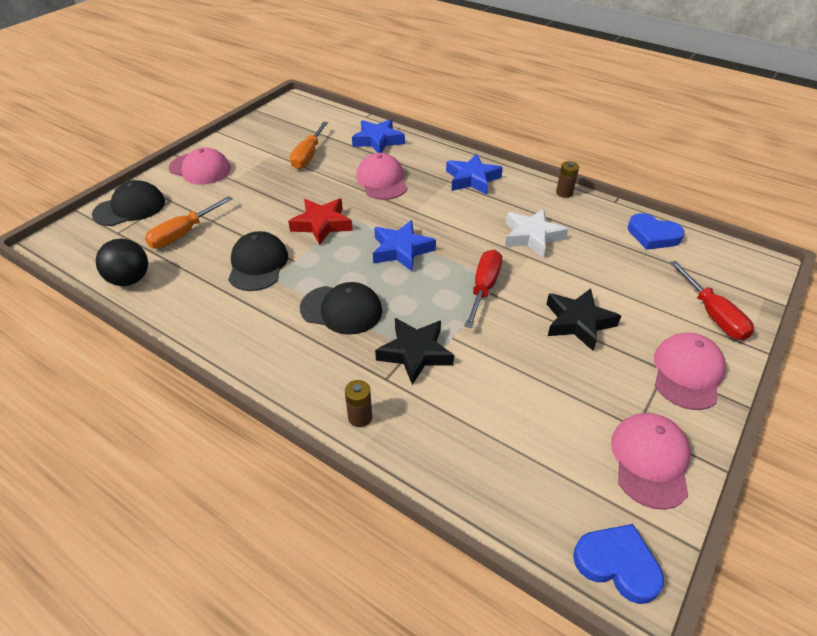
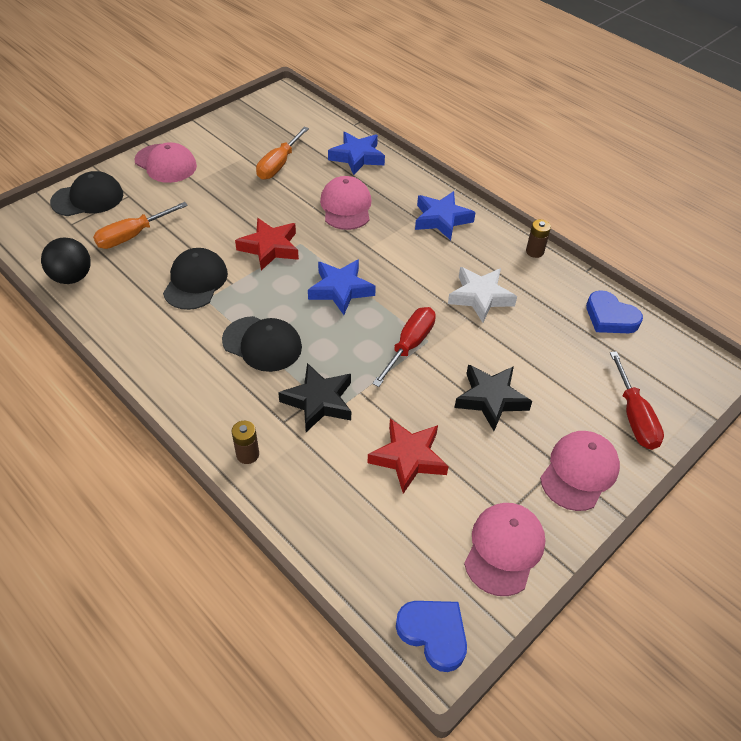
camera: 10 degrees right, 5 degrees up
none -> red star [367,418,449,494]

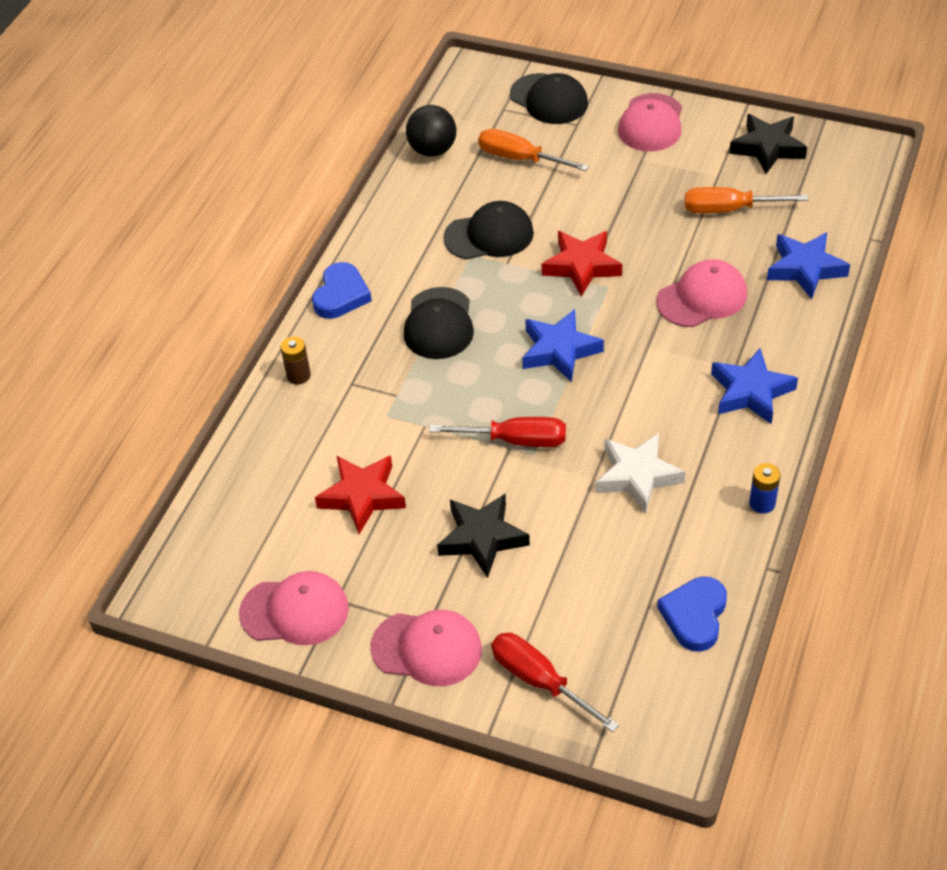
camera: 70 degrees right, 0 degrees up
black star [278,363,351,432] -> black star moved to [729,114,807,174]
blue heart [396,601,467,672] -> blue heart moved to [312,262,372,319]
brown battery [526,219,551,258] -> blue battery [749,463,780,514]
red screwdriver [610,351,664,450] -> red screwdriver turned 75 degrees clockwise [491,633,619,732]

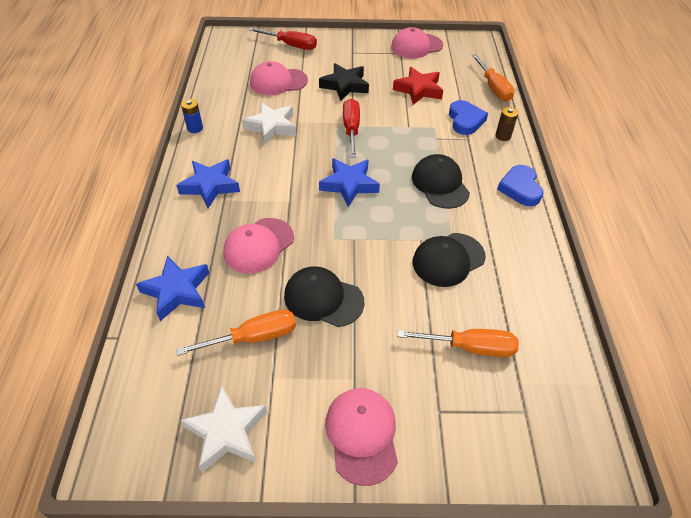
camera: 155 degrees right, 0 degrees up
pink cap [370,610,482,686] -> pink cap moved to [250,61,308,95]
black ball [406,105,456,157] -> none
red screwdriver [429,417,566,447] -> red screwdriver turned 105 degrees clockwise [343,99,360,158]
black cap [510,73,588,124] -> black cap moved to [284,267,365,327]
red star [542,231,622,297] -> none
blue heart [657,577,727,652] -> blue heart moved to [449,100,488,135]
black star [729,114,807,174] -> white star [181,385,267,472]
none -> orange screwdriver [471,54,515,101]

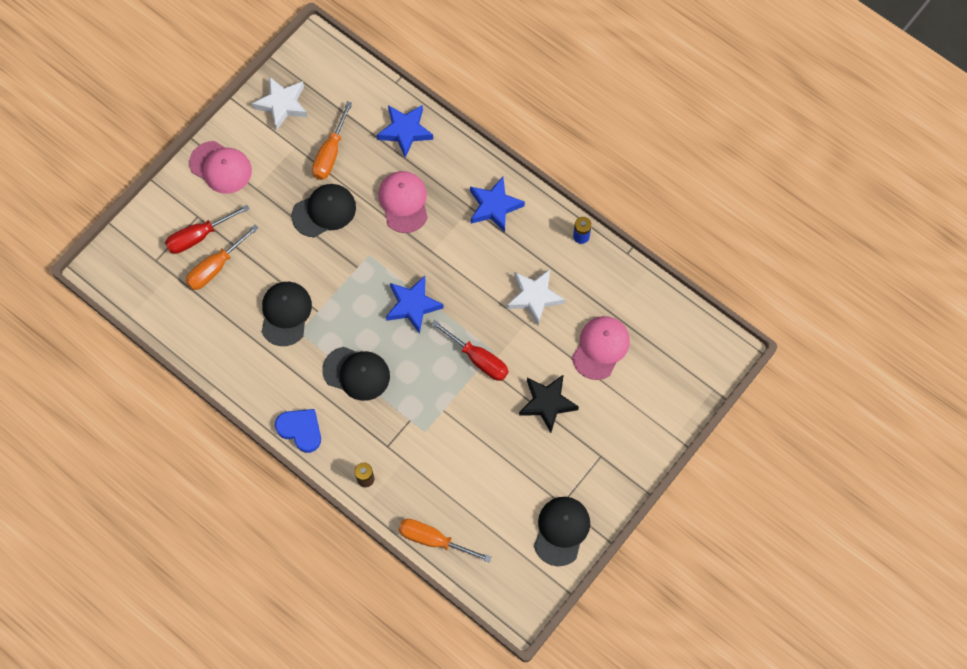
camera: 130 degrees right, 20 degrees up
red screwdriver [249,28,317,50] -> red screwdriver moved to [165,205,249,254]
pink cap [391,27,443,59] -> black cap [534,497,590,566]
red star [393,67,443,105] -> none
blue heart [449,100,488,135] -> none

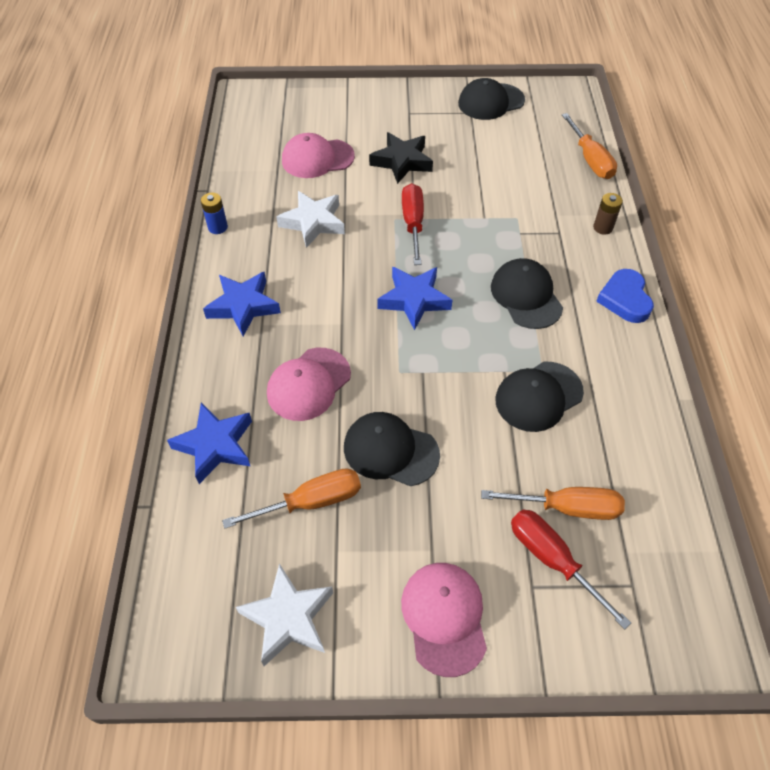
camera: 130 degrees left, 15 degrees down
red screwdriver [165,205,249,254] -> red screwdriver turned 150 degrees counterclockwise [511,509,631,630]

